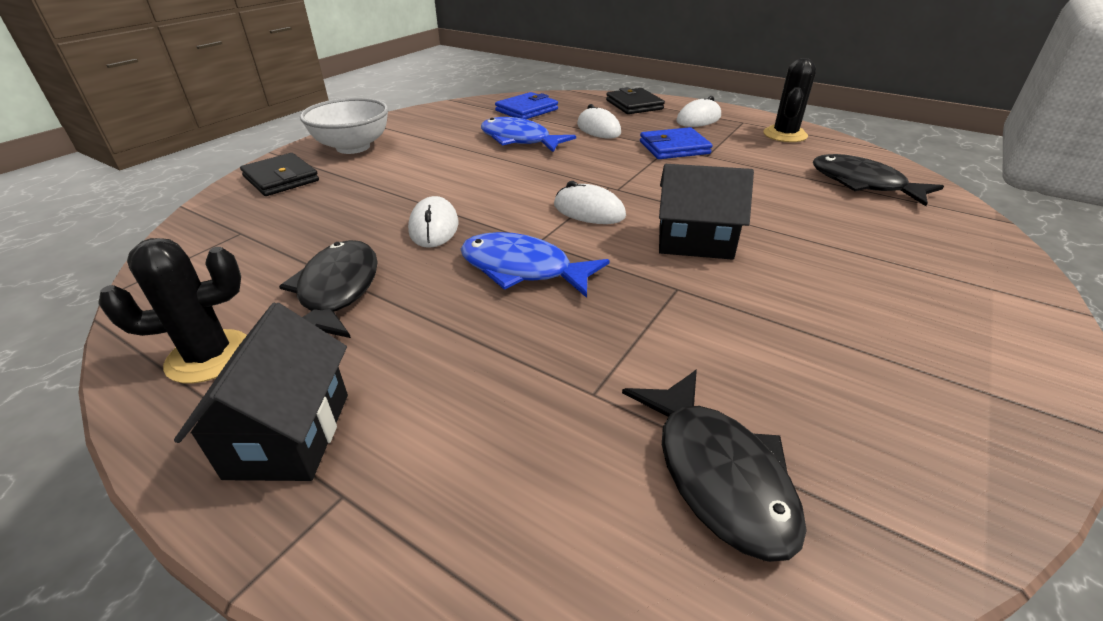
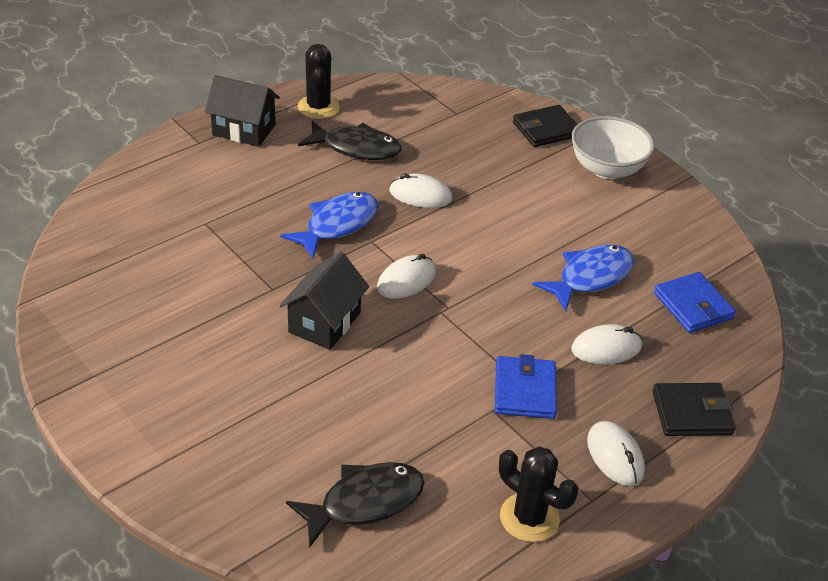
camera: 105 degrees right, 5 degrees up
black fish [622,370,807,562] -> none

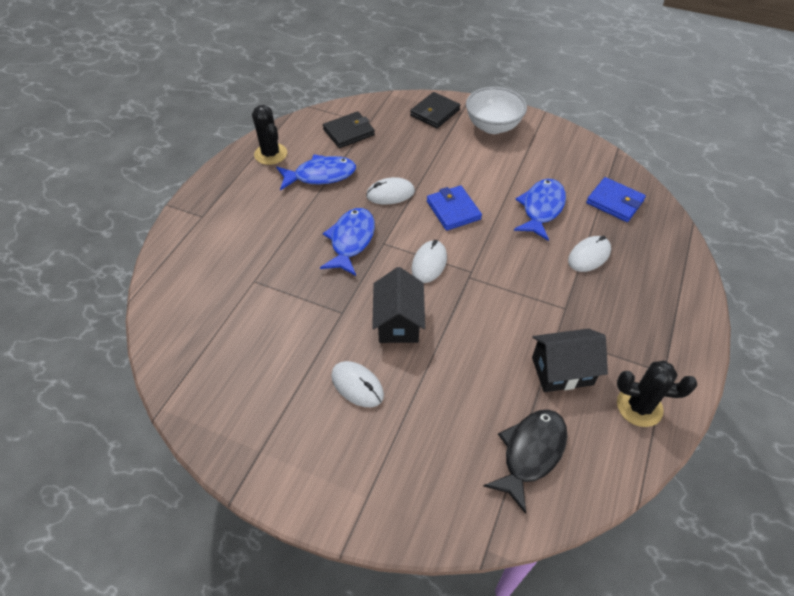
camera: 25 degrees left, 10 degrees up
black house [205,75,280,147] -> black house moved to [532,329,608,392]
black fish [298,121,401,160] -> blue fish [276,155,356,191]
blue wallet [495,354,557,419] -> blue wallet moved to [427,185,482,231]
white mouse [587,421,645,486] -> white mouse moved to [331,361,384,407]
black wallet [653,383,736,436] -> black wallet moved to [323,111,375,148]

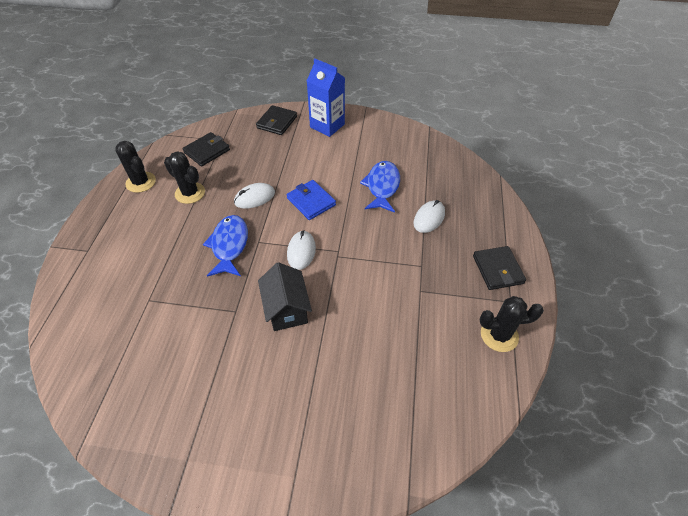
camera: 15 degrees left, 0 degrees up
blue fish [276,155,356,191] -> black cactus [164,152,205,204]
white mouse [331,361,384,407] -> none
white bowl [466,87,527,134] -> blue carton [307,58,345,137]
black fish [483,409,568,514] -> none
black house [532,329,608,392] -> none
blue wallet [586,177,646,222] -> none
none -> black wallet [473,246,526,290]

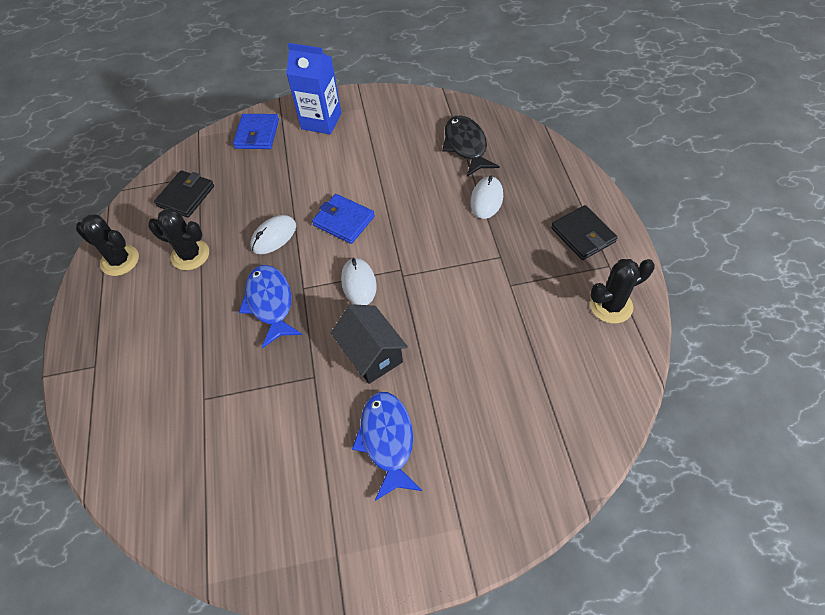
camera: 15 degrees left, 5 degrees up
black wallet [256,105,297,135] -> blue wallet [233,114,279,149]
blue fish [360,161,400,213] -> blue fish moved to [352,392,422,501]
none -> black fish [442,115,500,177]

